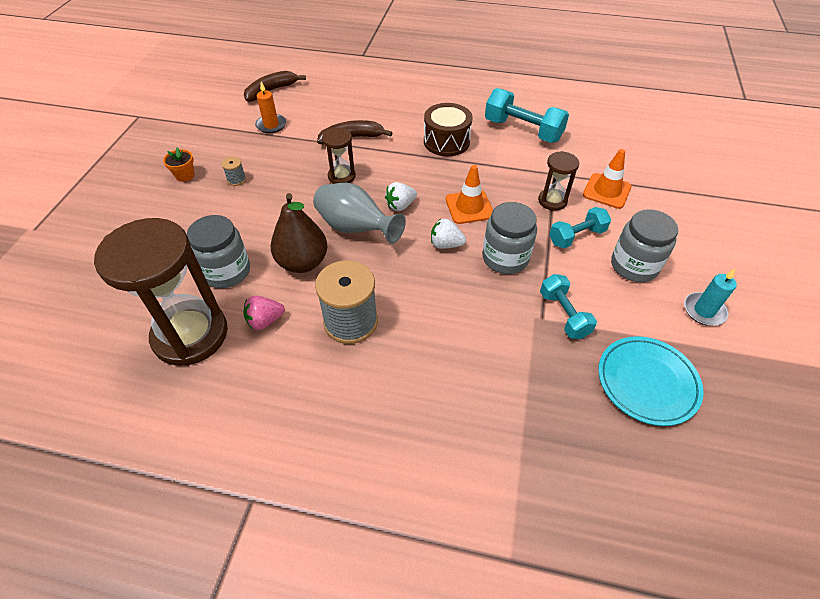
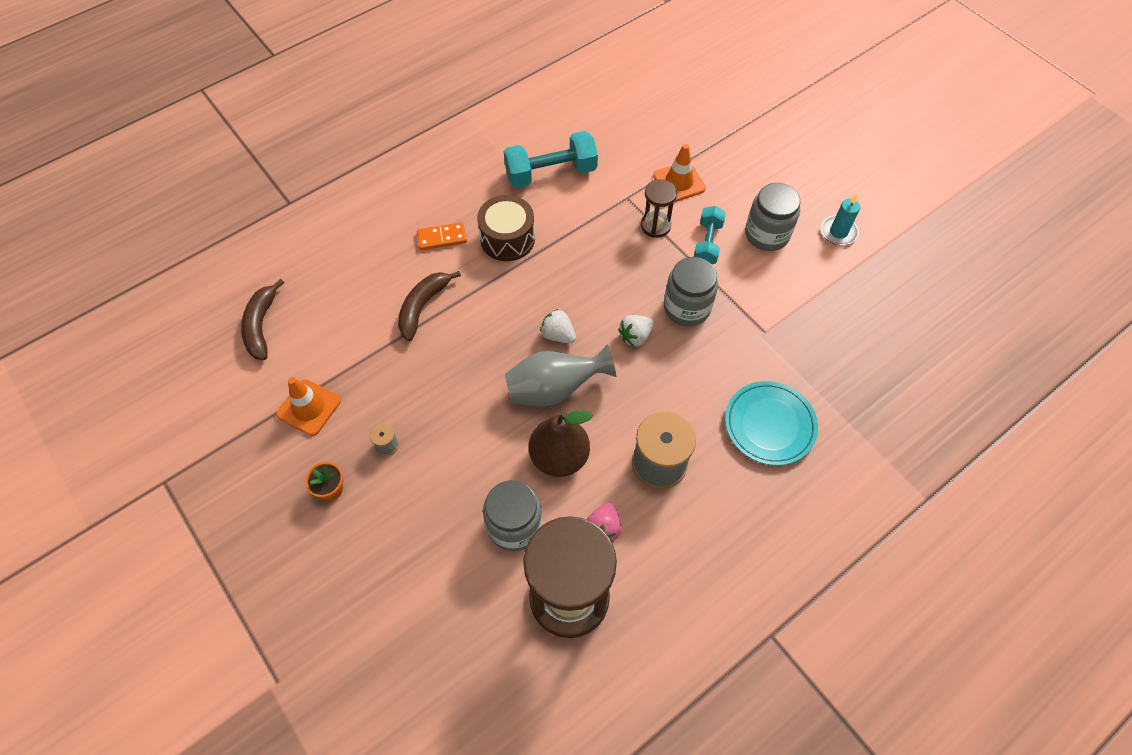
camera: 50 degrees left, 10 degrees up
orange candle [255,82,286,133] -> none
brown hourglass [322,128,356,184] -> none
white strawberry [385,182,417,211] -> white strawberry turned 120 degrees clockwise [540,309,576,343]
orange traffic cone [445,165,493,224] -> orange traffic cone moved to [276,377,341,436]
turquoise dumbbell [540,274,597,339] -> none
turquoise plate [598,336,704,426] -> turquoise plate moved to [725,381,818,465]
none -> orange domino [417,222,467,250]

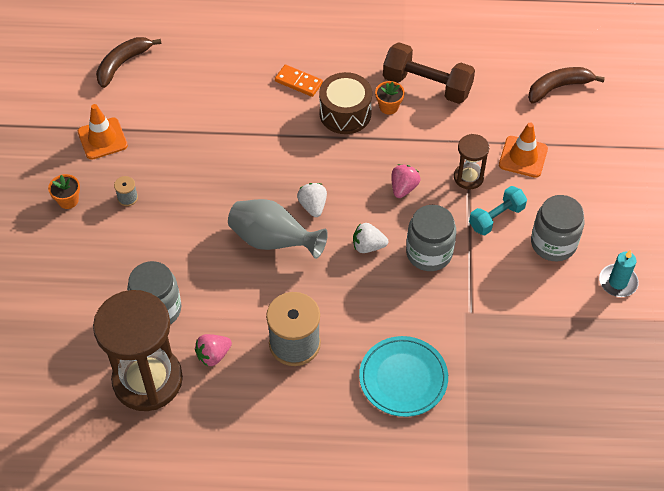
camera: 40 degrees right, 5 degrees down
brown banana [398,271,461,341] -> brown banana moved to [528,67,605,104]
turquoise dumbbell [504,131,598,188] -> brown dumbbell [383,42,475,104]
brown pear [529,410,593,477] -> none
none -> orange flower pot [375,81,405,114]
none -> pink strawberry [391,164,420,198]

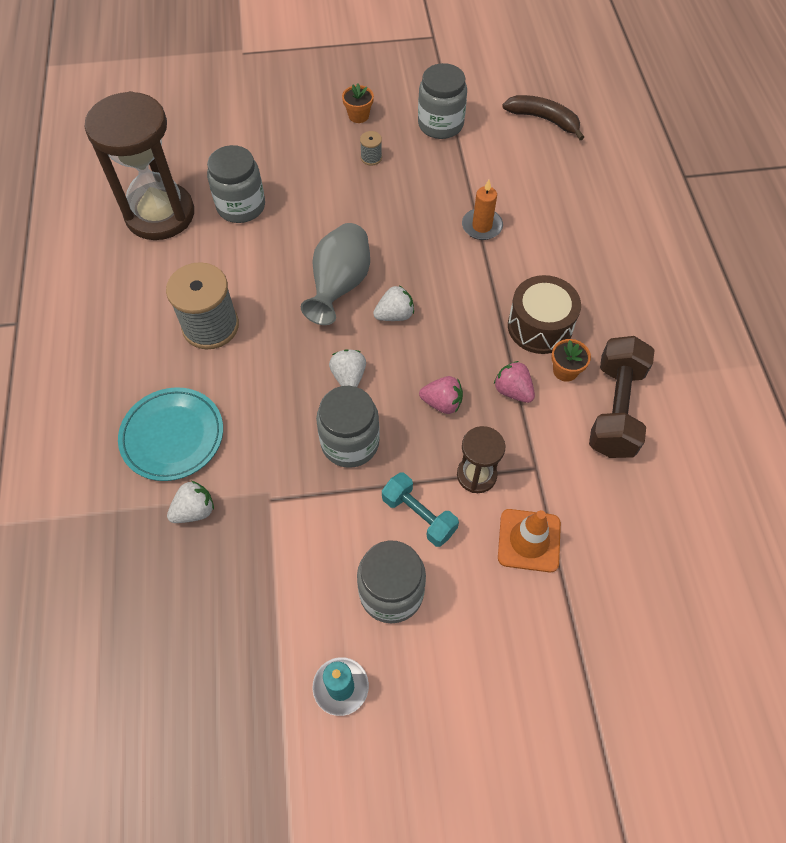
camera: 80 degrees right, 5 degrees up
orange traffic cone [78,104,128,160] -> grey jar [418,63,467,139]
pink strawberry [195,334,232,366] -> pink strawberry moved to [494,361,535,403]
orange domino [275,64,323,97] -> none
brown banana [528,67,605,104] -> none
none -> white strawberry [167,481,214,523]
none -> orange candle [462,180,503,240]

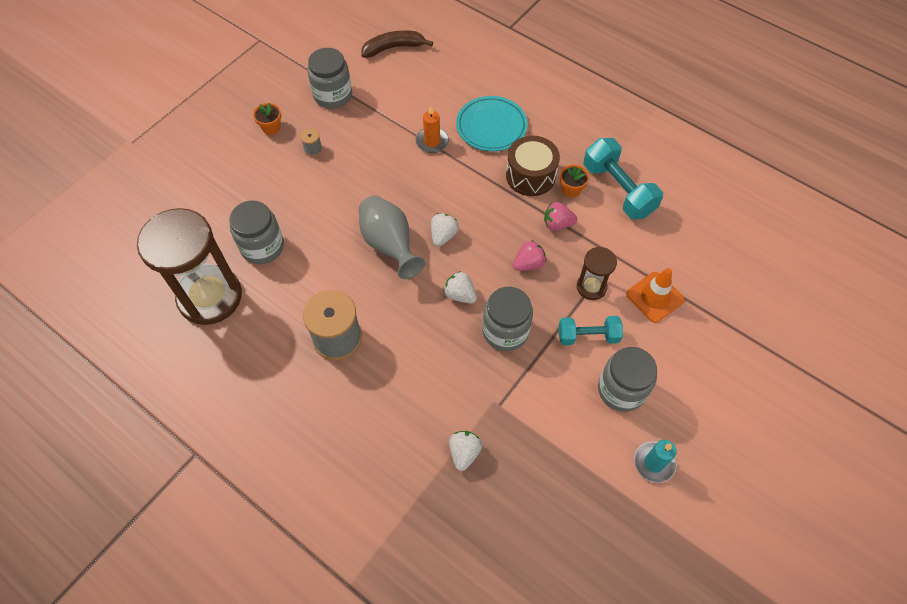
camera: 45 degrees left, 0 degrees up
turquoise plate [118,387,223,481] -> turquoise plate moved to [456,96,527,151]
brown dumbbell [589,336,654,458] -> turquoise dumbbell [584,138,663,220]

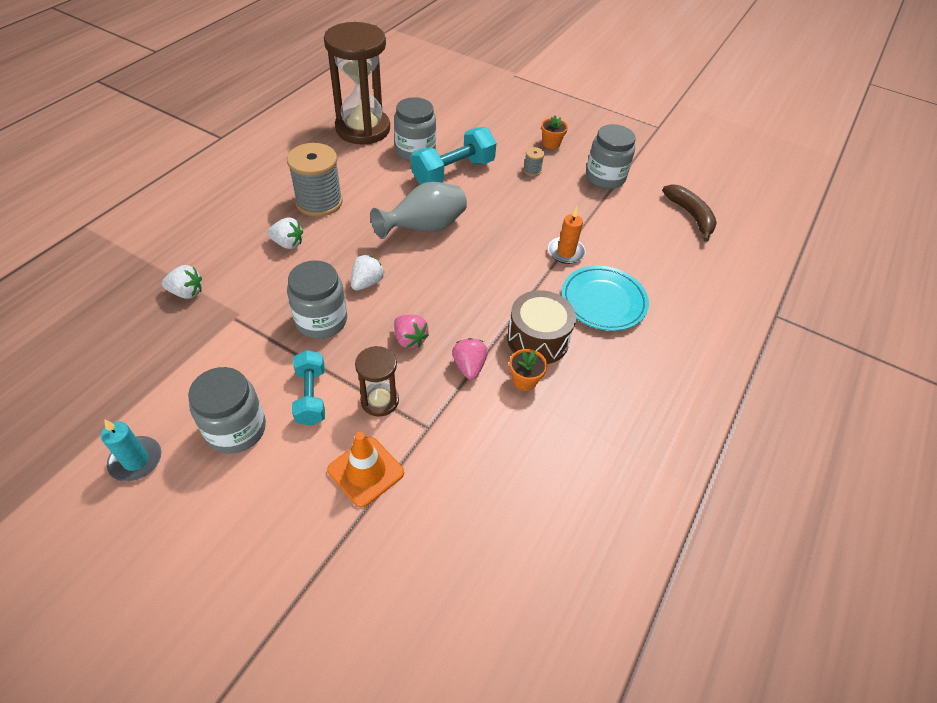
camera: 80 degrees right, 10 degrees down
white strawberry [431,213,459,247] -> white strawberry moved to [267,217,303,249]
turquoise dumbbell [584,138,663,220] -> turquoise dumbbell moved to [411,127,497,185]

